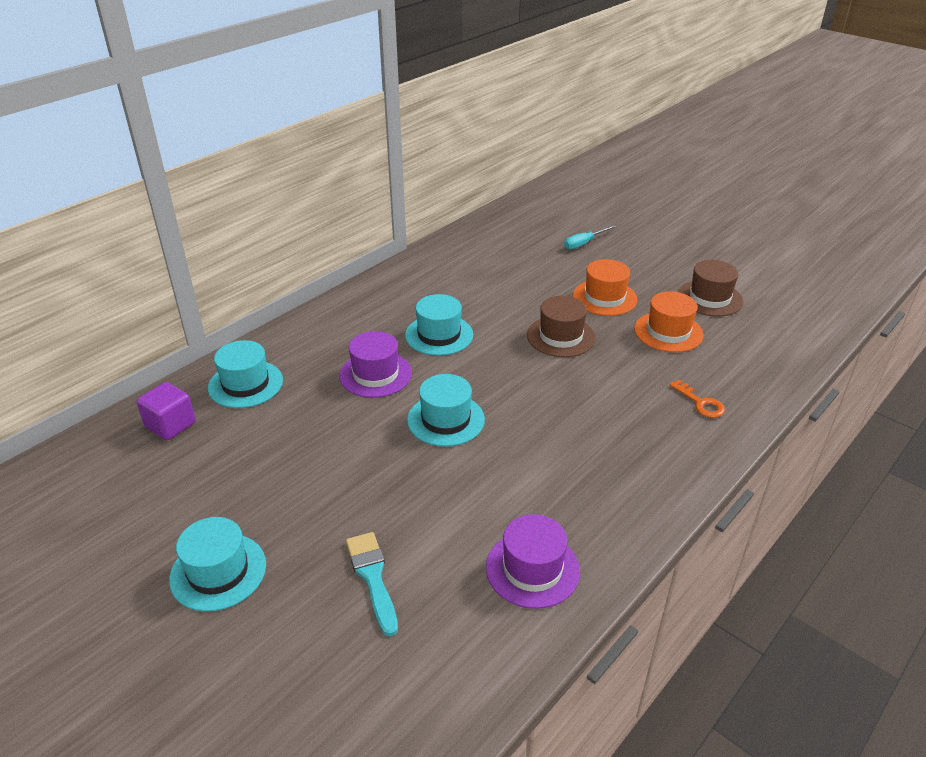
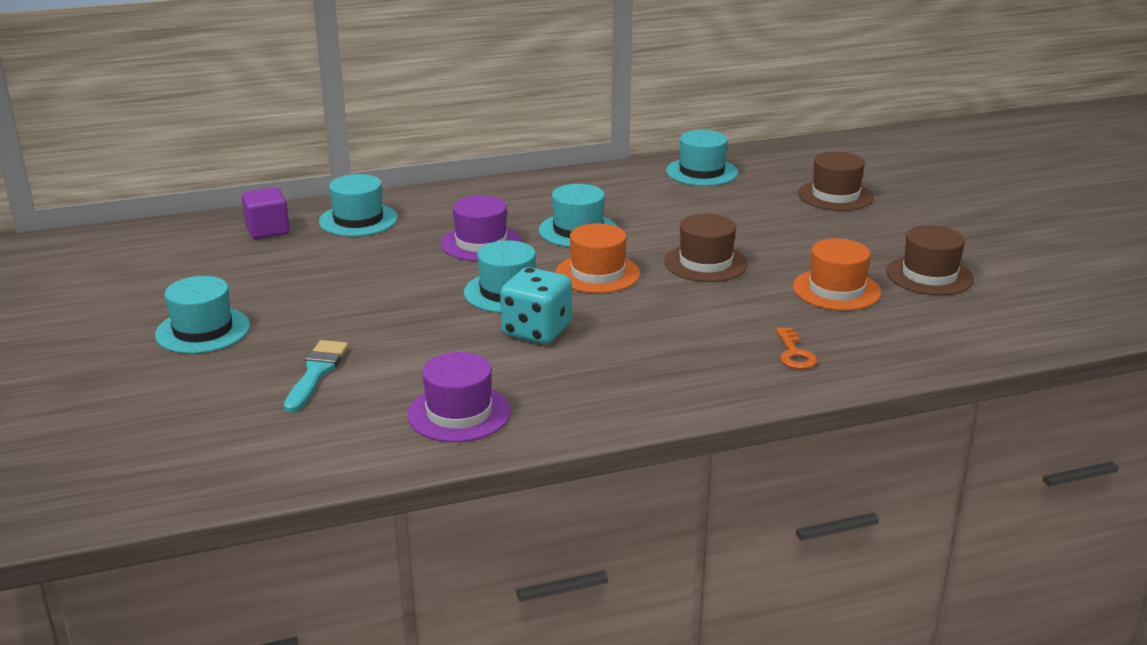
camera: 30 degrees right, 10 degrees down
turquoise screwdriver [564,225,616,249] -> brown hat [798,152,874,211]
orange hat [573,259,638,316] -> orange hat moved to [555,223,640,293]
none -> turquoise dice [500,267,572,344]
none -> turquoise hat [666,130,738,186]

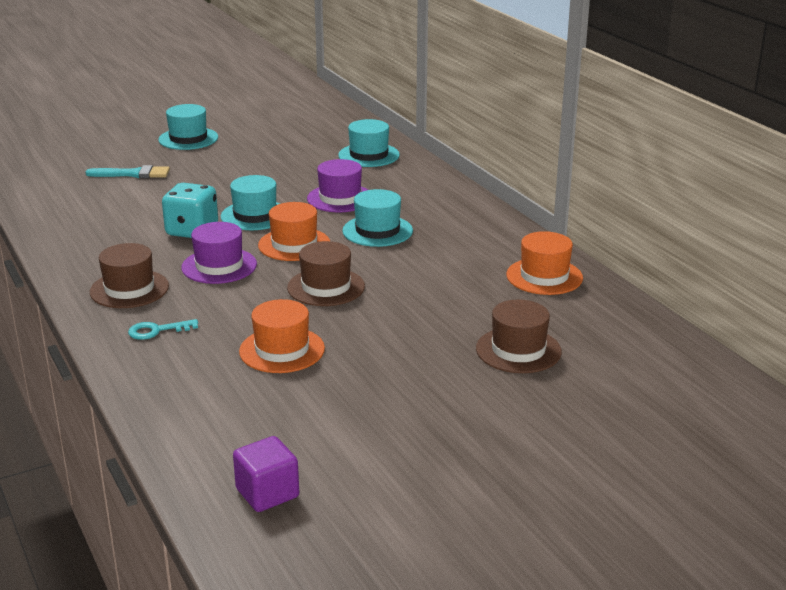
camera: 80 degrees right, 0 degrees up
purple cube [242,187,290,239] -> purple cube moved to [233,436,299,512]
purple hat [407,352,511,442] -> purple hat moved to [181,222,257,284]
turquoise hat [666,130,738,186] -> orange hat [506,231,583,295]
orange key [776,327,817,369] -> turquoise key [128,319,198,340]
brown hat [886,225,974,295] -> brown hat moved to [90,243,169,308]

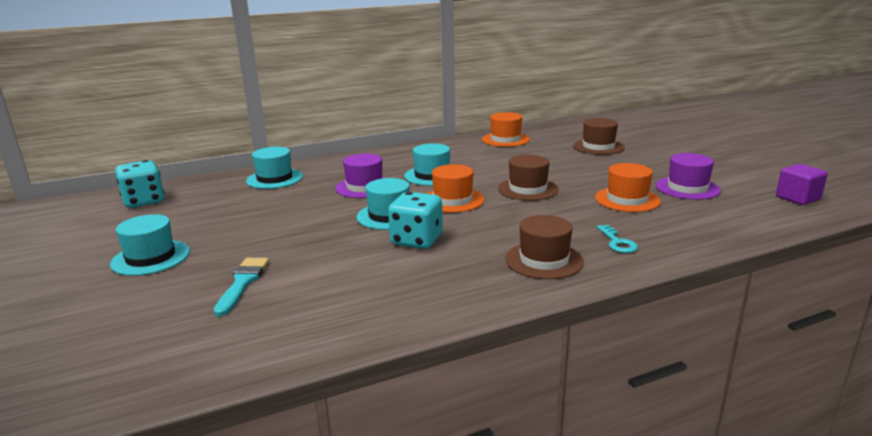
camera: 85 degrees left, 5 degrees down
purple hat [181,222,257,284] -> purple hat moved to [656,153,721,200]
none -> turquoise dice [115,160,165,208]

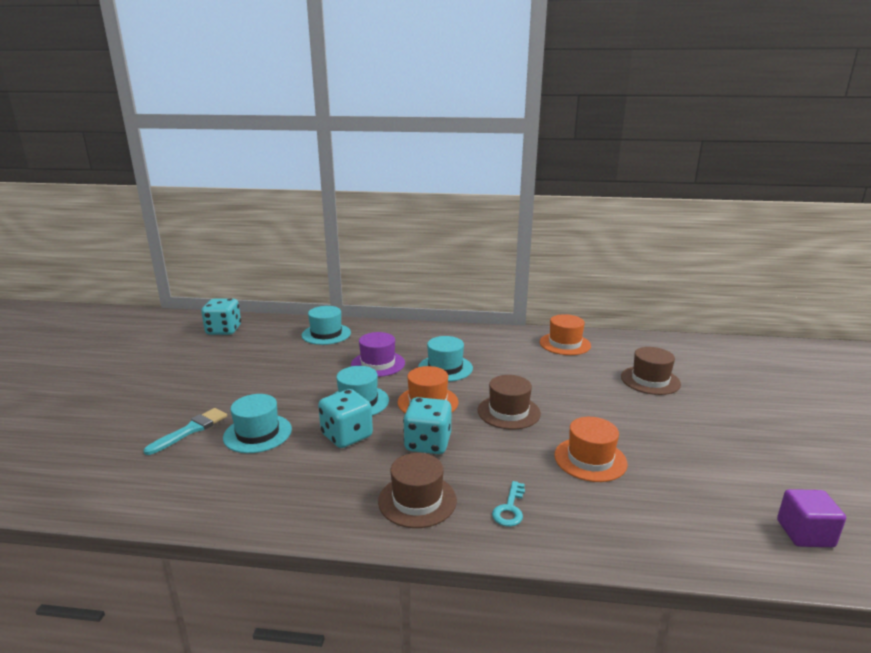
camera: 30 degrees right, 0 degrees up
turquoise hat [110,214,190,276] -> turquoise hat moved to [223,394,292,453]
purple hat [656,153,721,200] -> none
none -> turquoise dice [403,397,452,454]

